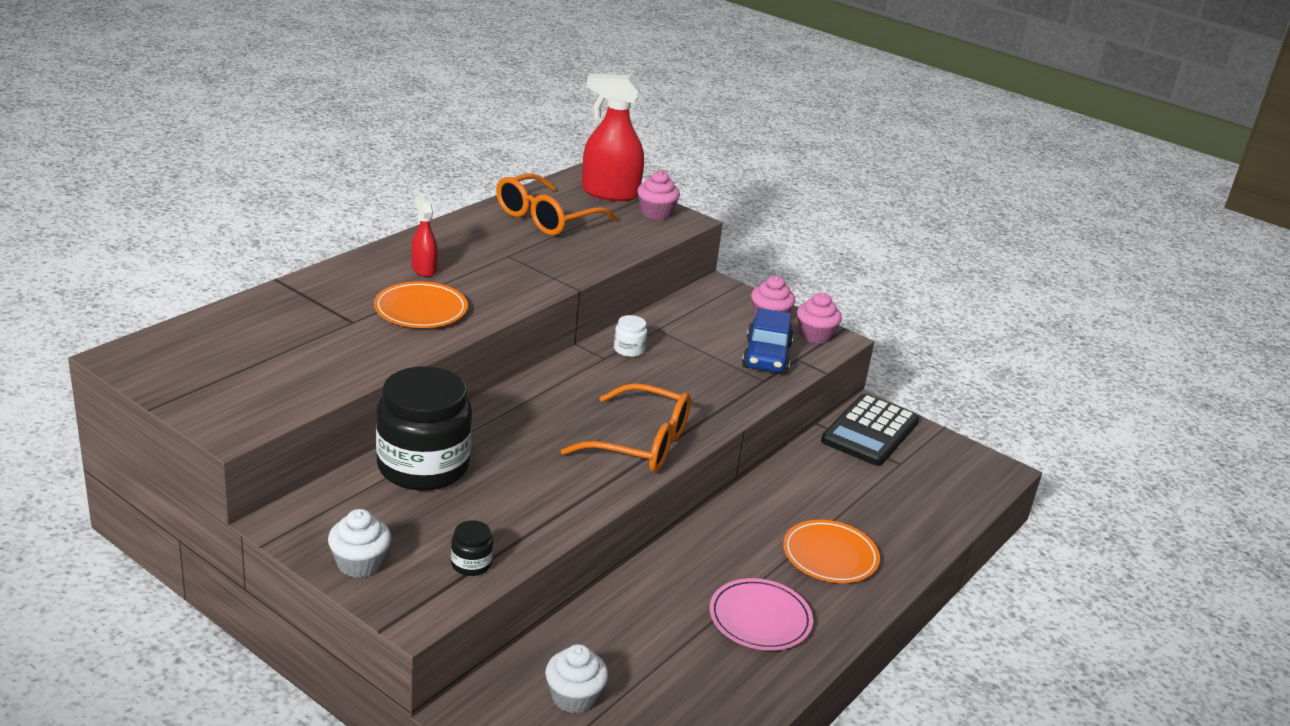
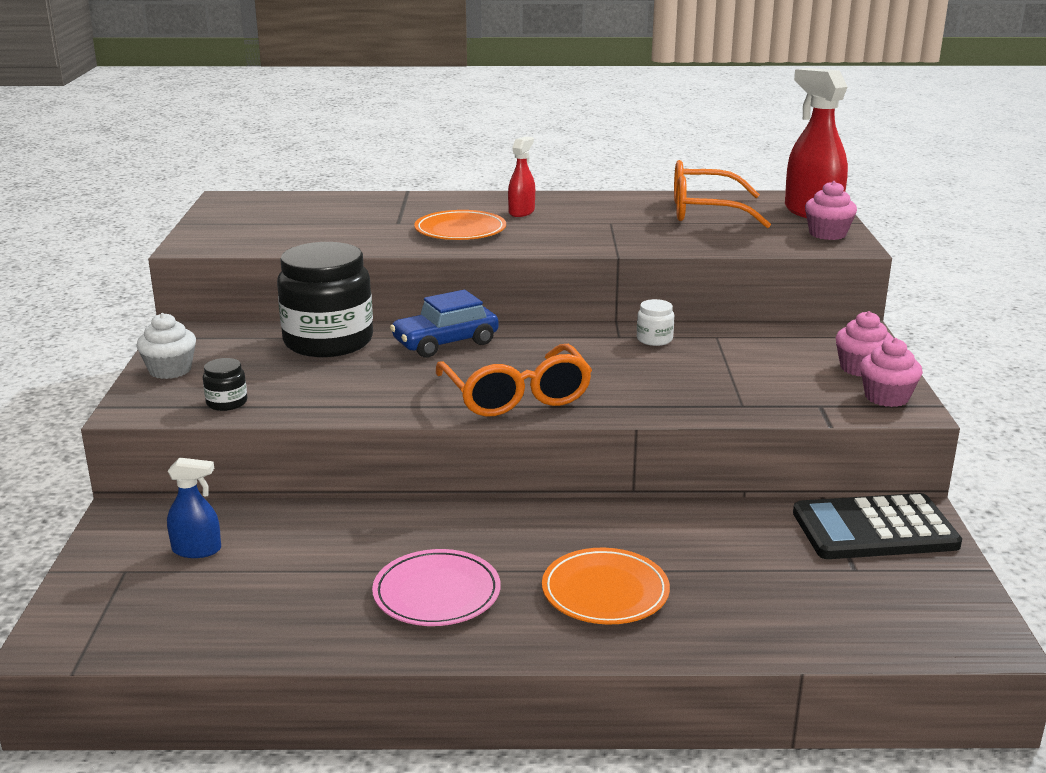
camera: 55 degrees right, 5 degrees down
white cupcake [545,644,608,714] -> blue spray bottle [167,457,221,558]
blue car [742,308,794,374] -> blue car moved to [390,290,499,358]

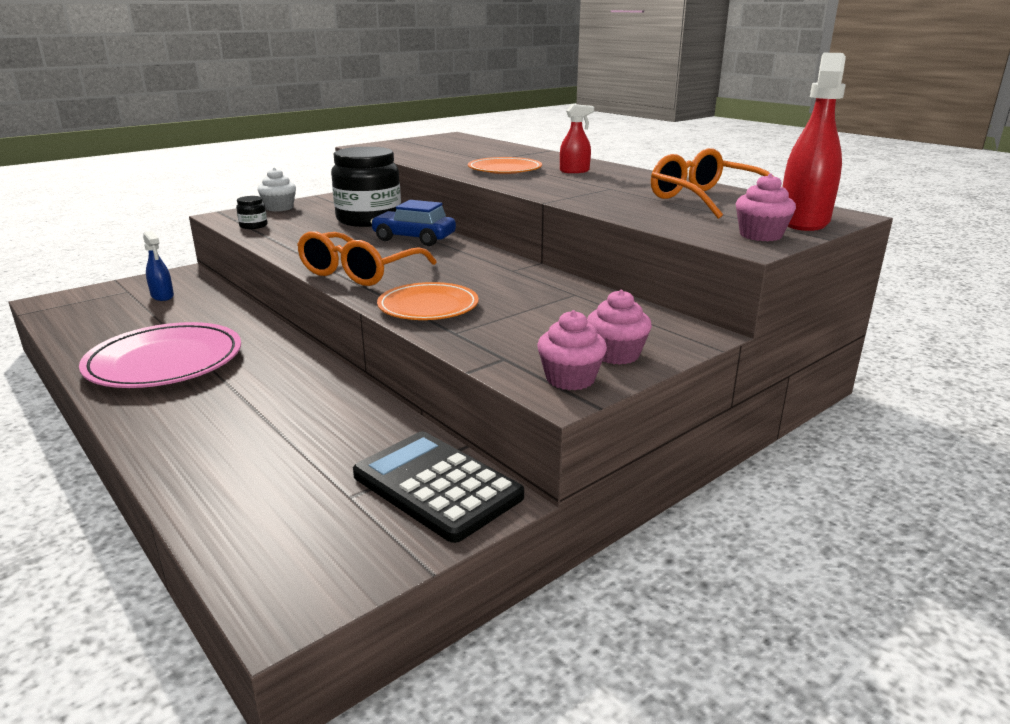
camera: 50 degrees right, 0 degrees up
pink plate [372,549,501,626] -> pink plate [79,322,241,388], size x1.57
orange plate [542,548,670,625] -> orange plate moved to [377,282,479,320]
white jar [637,299,674,346] -> none

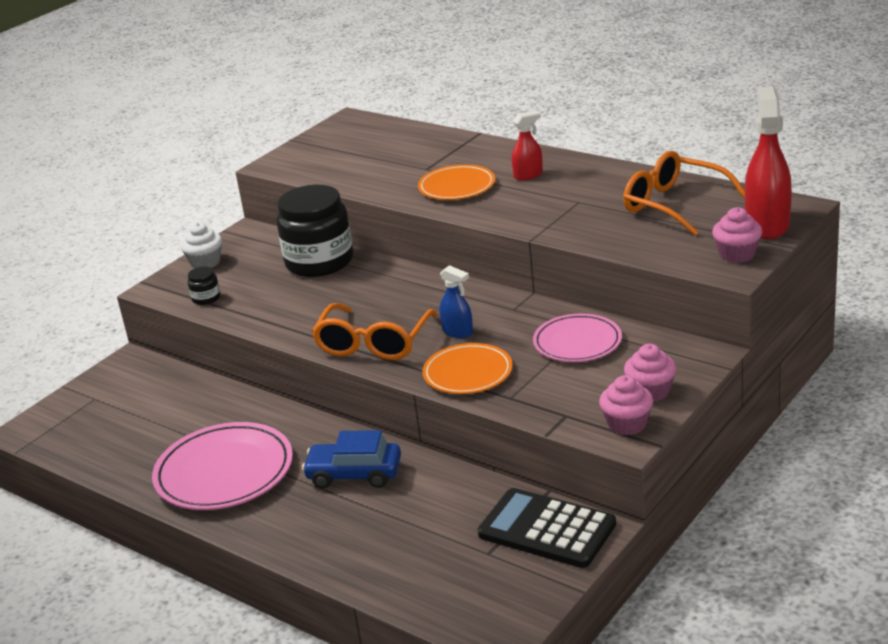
camera: 10 degrees left, 5 degrees up
blue spray bottle [143,231,174,301] -> blue spray bottle moved to [439,265,473,338]
blue car [370,200,456,246] -> blue car moved to [302,430,401,488]
none -> pink plate [533,314,622,362]

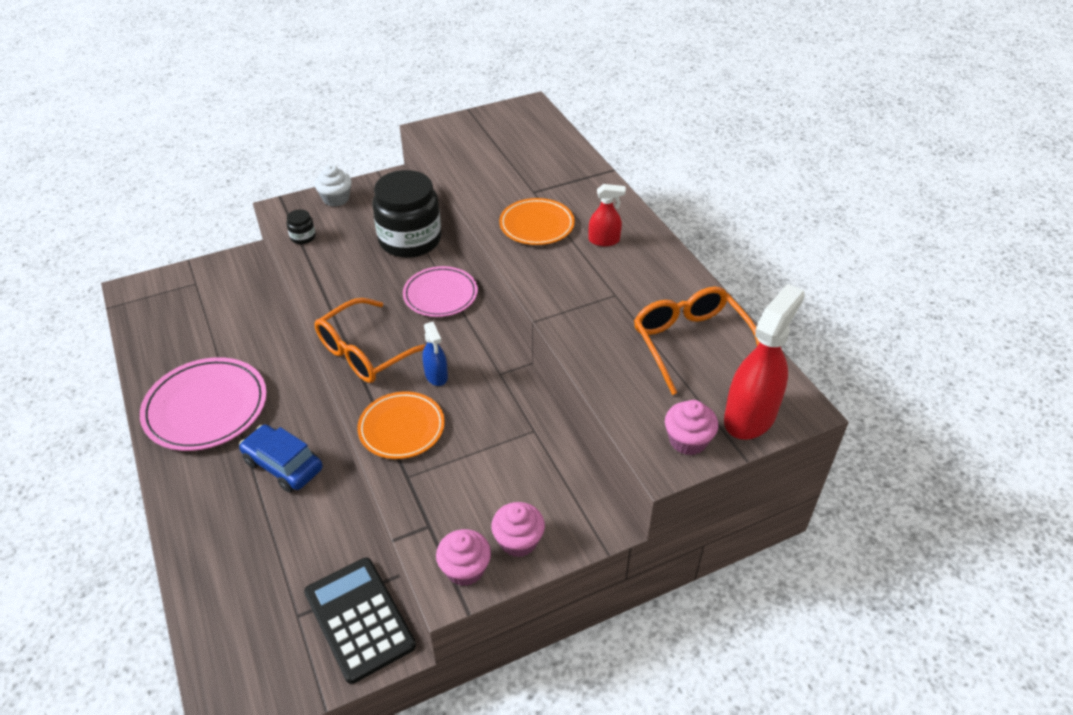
camera: 25 degrees right, 15 degrees up
pink plate [533,314,622,362] -> pink plate moved to [403,266,478,317]

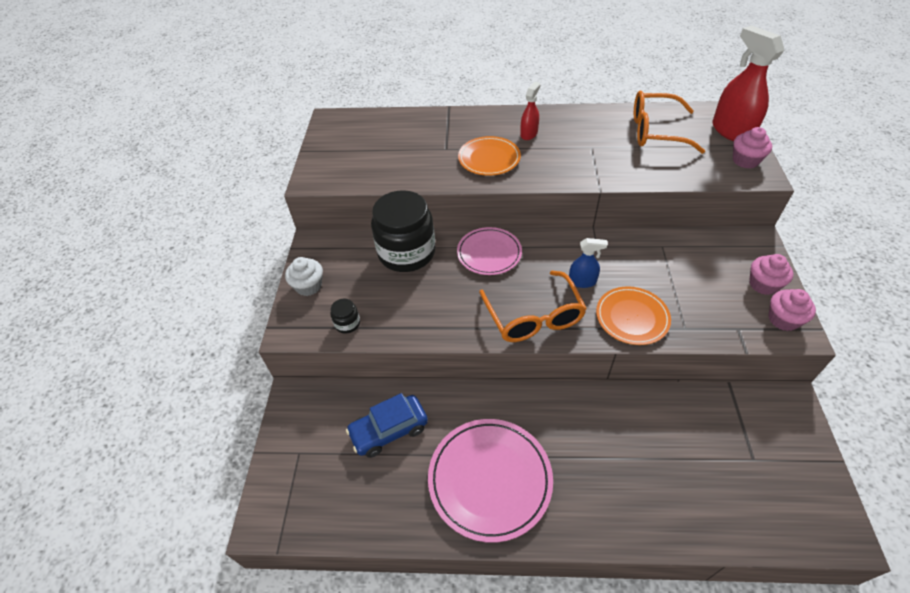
camera: 60 degrees left, 5 degrees up
blue car [239,424,323,493] -> blue car moved to [346,393,428,458]
black calculator [304,557,416,684] -> none

